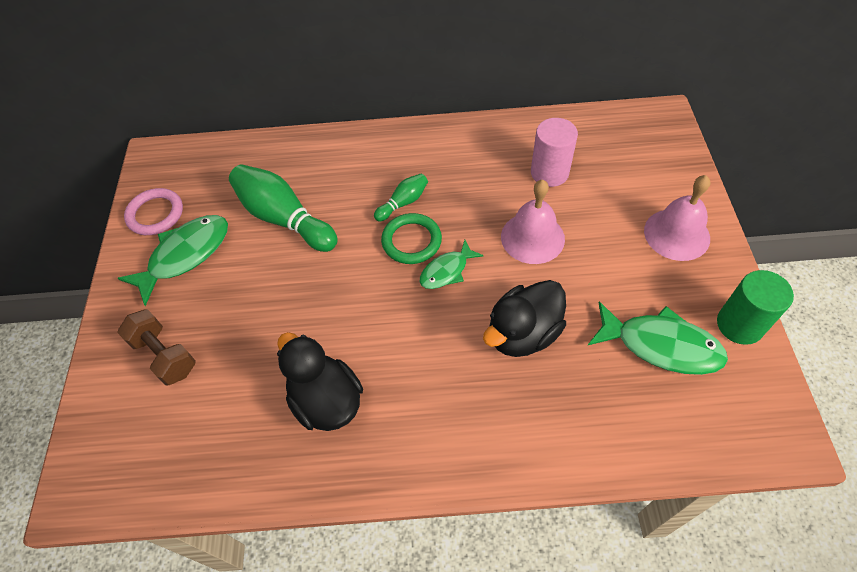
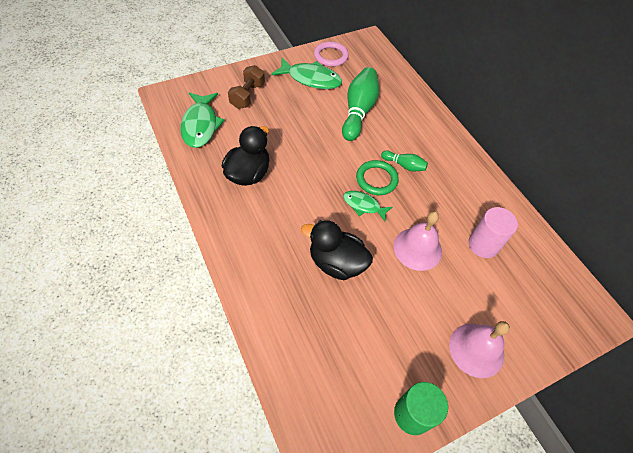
camera: 60 degrees right, 0 degrees up
green fish [588,302,728,375] -> green fish moved to [181,92,225,148]

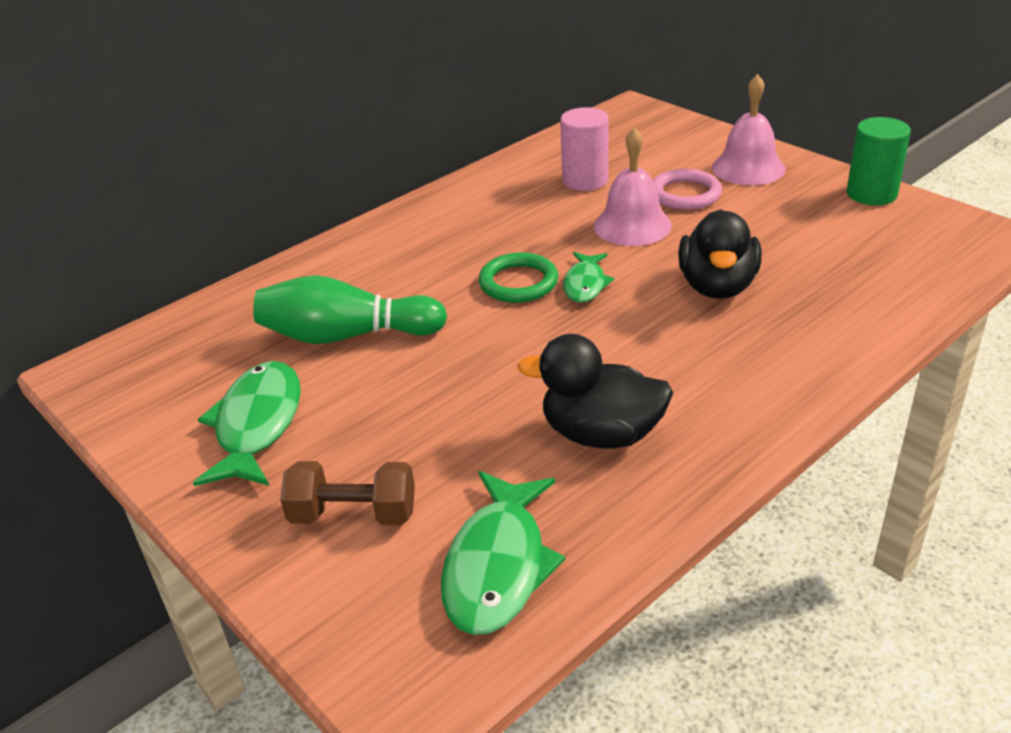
camera: 100 degrees left, 20 degrees down
green fish [181,92,225,148] -> green fish turned 120 degrees clockwise [441,471,565,635]
pink ring [314,42,349,67] -> pink ring moved to [653,169,722,210]
green bowling pin [381,150,428,171] -> none

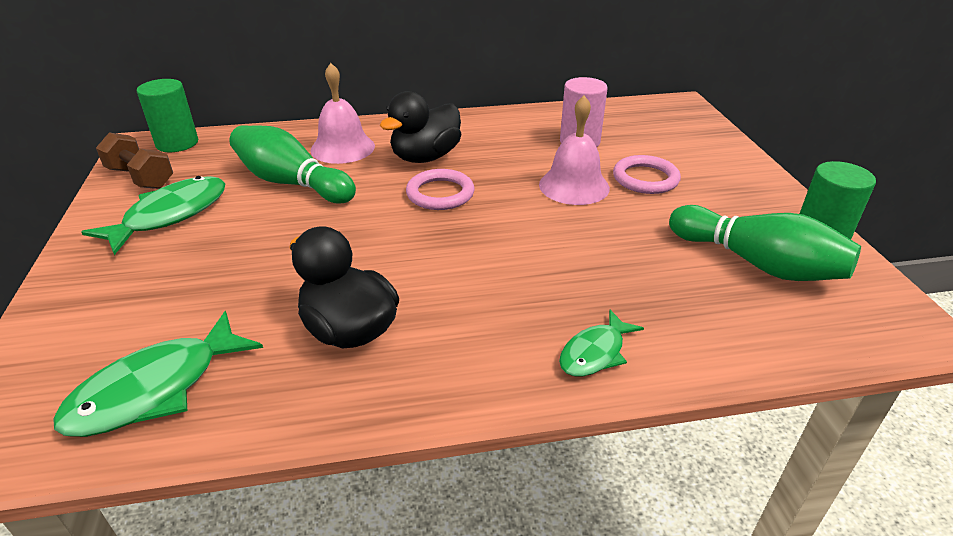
camera: 30 degrees right, 0 degrees up
brown dumbbell [280,461,415,525] -> brown dumbbell moved to [96,132,173,189]
green ring [479,252,558,303] -> pink ring [406,169,475,210]
green fish [563,252,614,303] -> green fish moved to [559,310,644,376]
black duck [678,209,762,299] -> black duck moved to [380,91,461,163]
pink bell [712,74,785,185] -> pink bell moved to [310,63,375,164]
none -> green cylinder [137,79,198,152]
none -> green bowling pin [669,205,861,281]

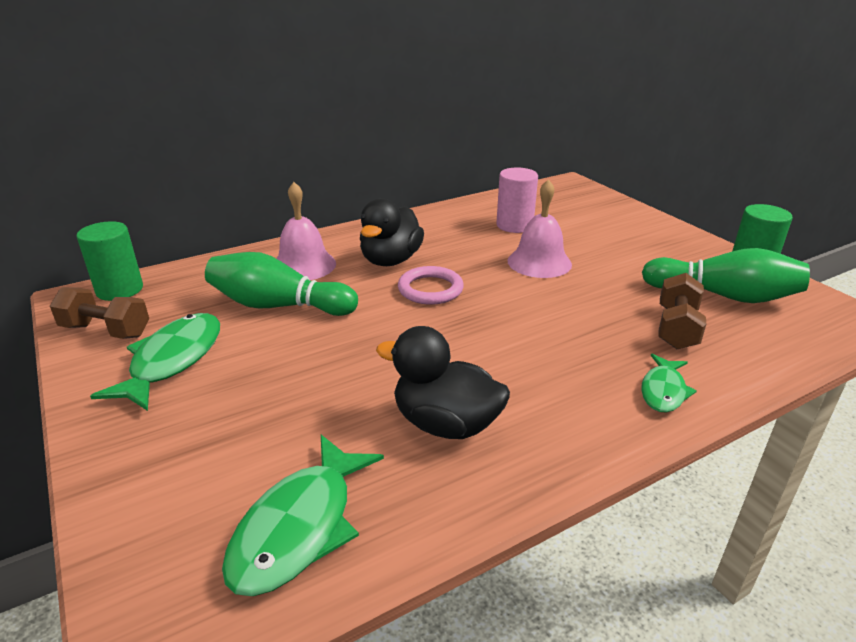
camera: 20 degrees left, 5 degrees down
pink ring [613,155,681,194] -> none
none -> brown dumbbell [658,273,706,349]

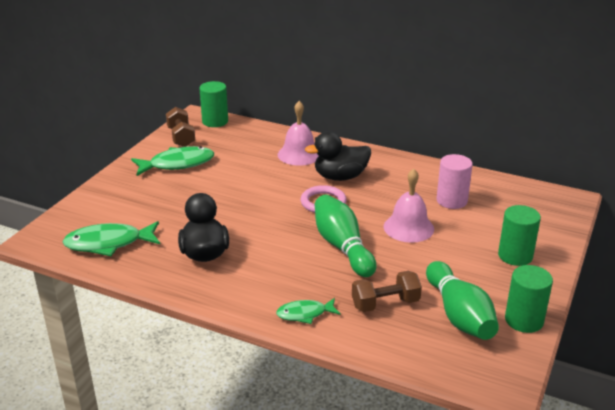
camera: 55 degrees right, 0 degrees up
green bowling pin [205,252,358,316] -> green bowling pin moved to [315,195,376,277]
none -> green cylinder [498,205,541,266]

